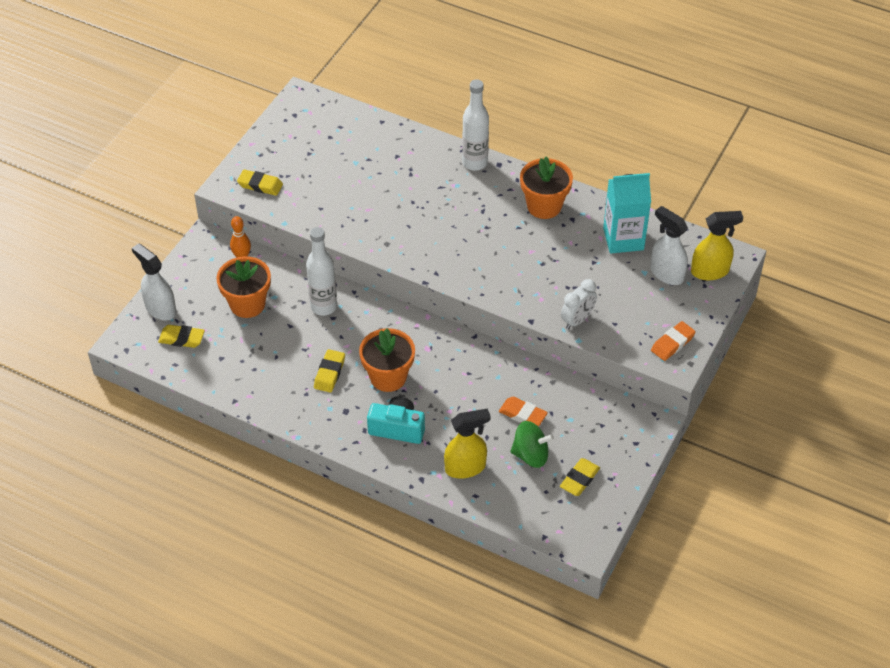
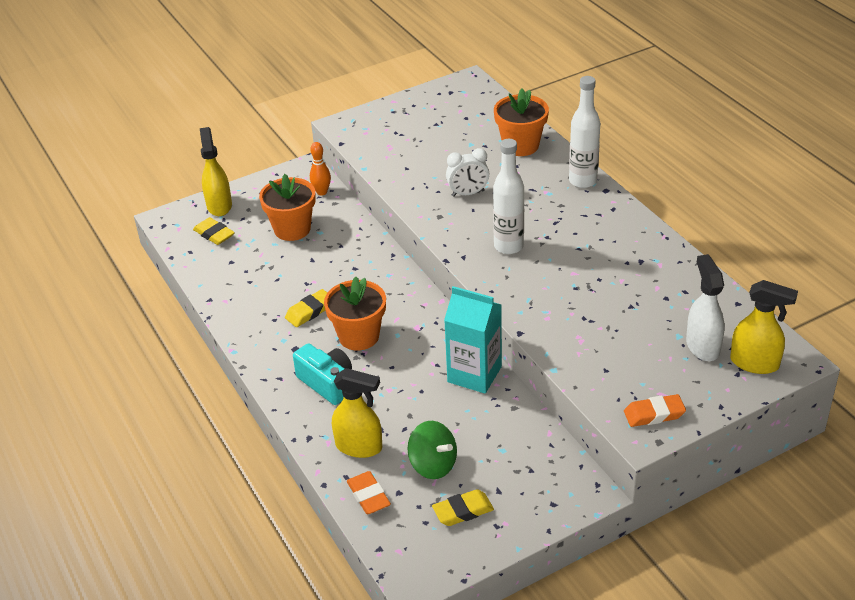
camera: 35 degrees right, 10 degrees down
white spray bottle [132,243,176,320] -> yellow spray bottle [200,127,232,216]
yellow eraser [237,169,283,196] -> none
white bottle [306,227,337,316] -> white bottle moved to [493,139,524,254]
orange eraser [499,397,548,426] -> orange eraser moved to [347,471,391,514]
orange flower pot [520,157,573,219] -> orange flower pot moved to [494,89,549,156]
white clock [561,279,597,329] -> white clock moved to [446,148,489,197]
turquoise carton [603,173,651,254] -> turquoise carton moved to [444,286,502,394]

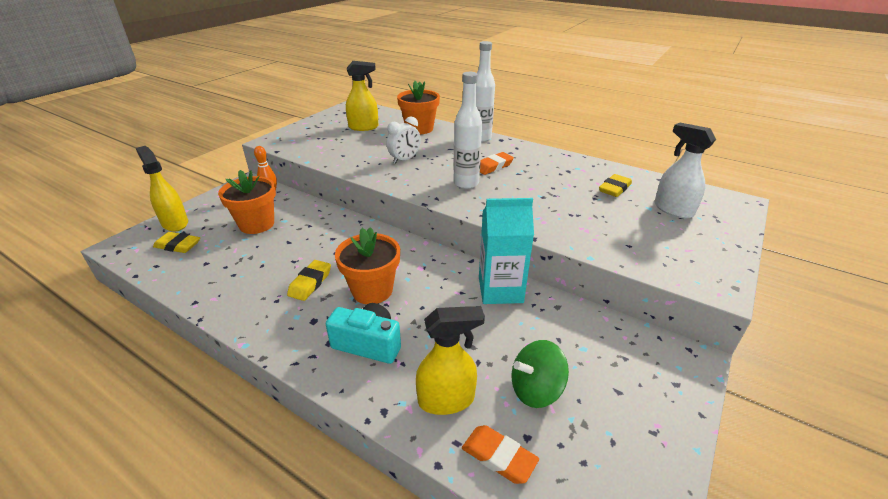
camera: 30 degrees left, 5 degrees down
green spinning top [408,421,457,479] -> green spinning top turned 150 degrees clockwise [512,340,569,408]
yellow eraser [432,489,494,526] -> yellow eraser moved to [599,174,632,197]
orange eraser [624,394,686,427] -> orange eraser moved to [480,152,514,175]
yellow spray bottle [730,280,798,374] -> yellow spray bottle moved to [346,61,378,131]

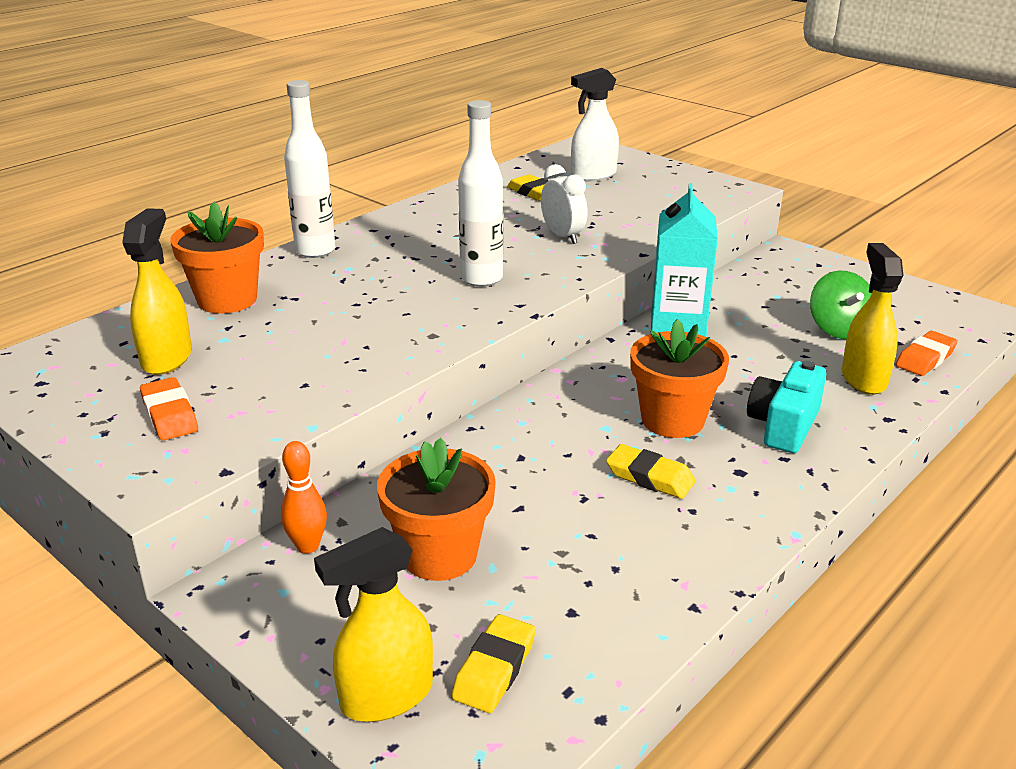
camera: 80 degrees left, 5 degrees down
white clock [386,116,421,164] -> white clock moved to [541,164,588,244]
orange eraser [480,152,514,175] -> orange eraser moved to [140,377,198,441]

